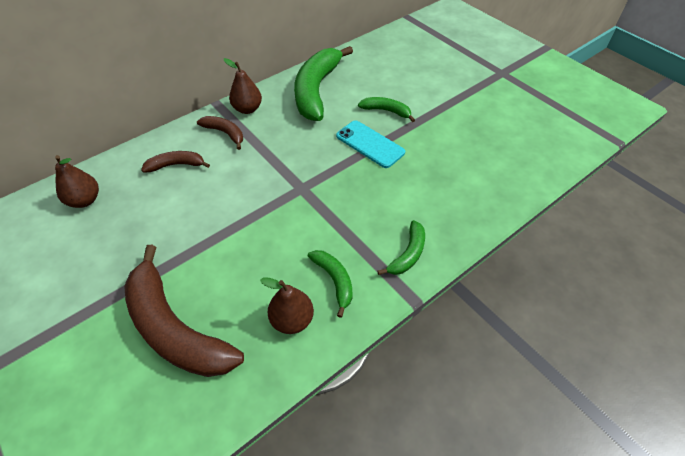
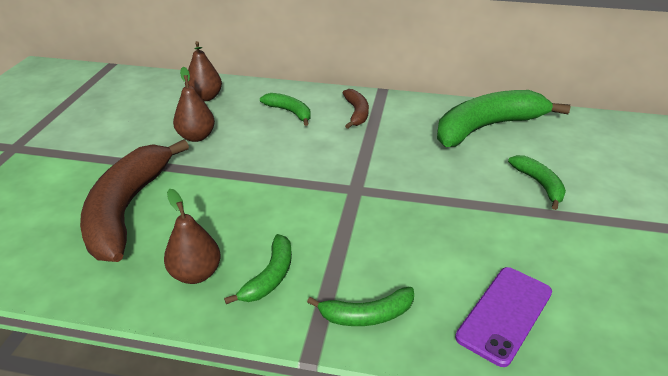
camera: 50 degrees right, 15 degrees down
brown banana [141,151,210,173] -> green banana [260,93,311,126]
brown pear [224,58,262,114] -> brown pear moved to [173,67,215,142]
turquoise phone [336,120,405,168] -> none
none -> purple phone [455,267,552,367]

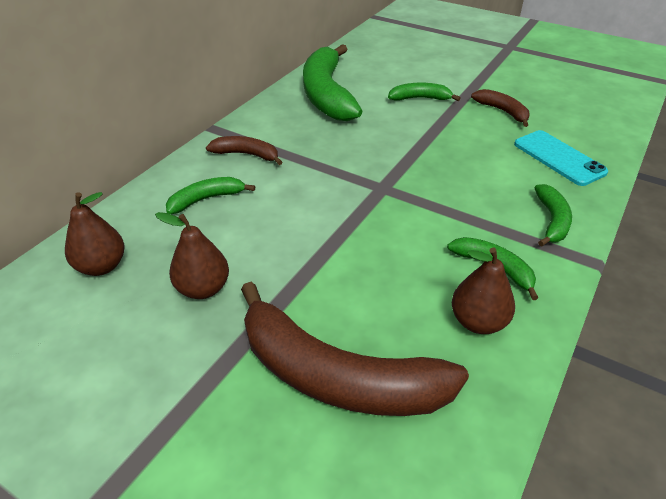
camera: 70 degrees left, 5 degrees up
purple phone [455,267,552,367] -> turquoise phone [514,130,608,186]
none -> brown banana [471,89,530,127]

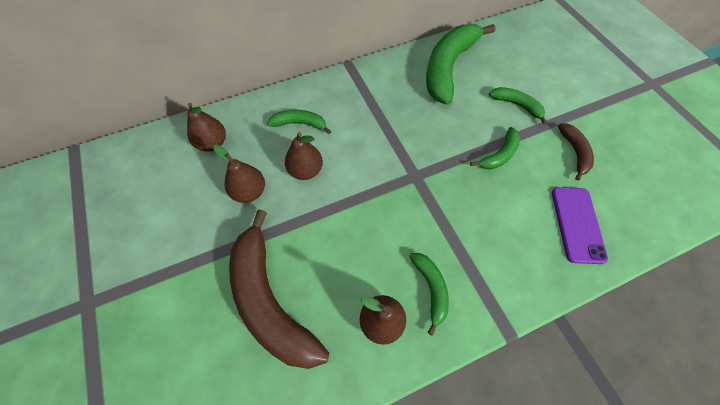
camera: 35 degrees right, 20 degrees up
brown banana [206,136,282,165] -> none
turquoise phone [514,130,608,186] -> purple phone [552,187,608,264]
green banana [535,184,572,247] -> green banana moved to [470,127,520,170]
none -> brown pear [285,132,323,180]

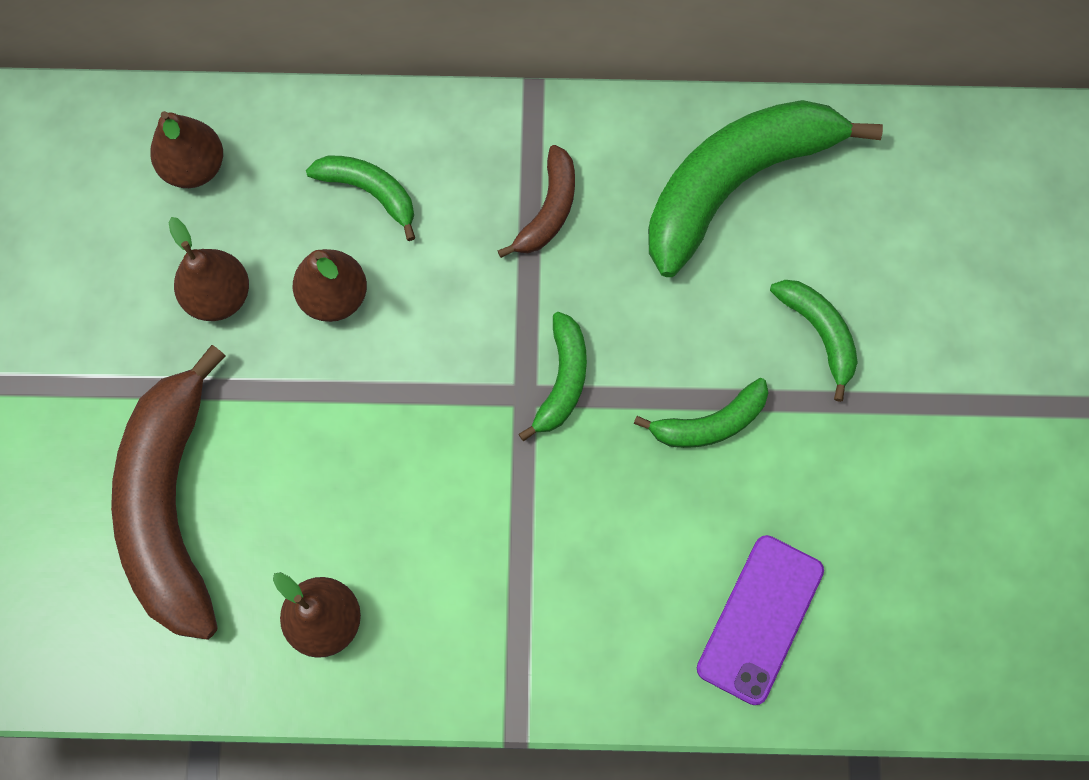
camera: 25 degrees right, 10 degrees up
green banana [409,253,449,336] -> green banana moved to [519,312,587,441]
brown banana [558,124,594,180] -> brown banana moved to [497,145,575,258]

